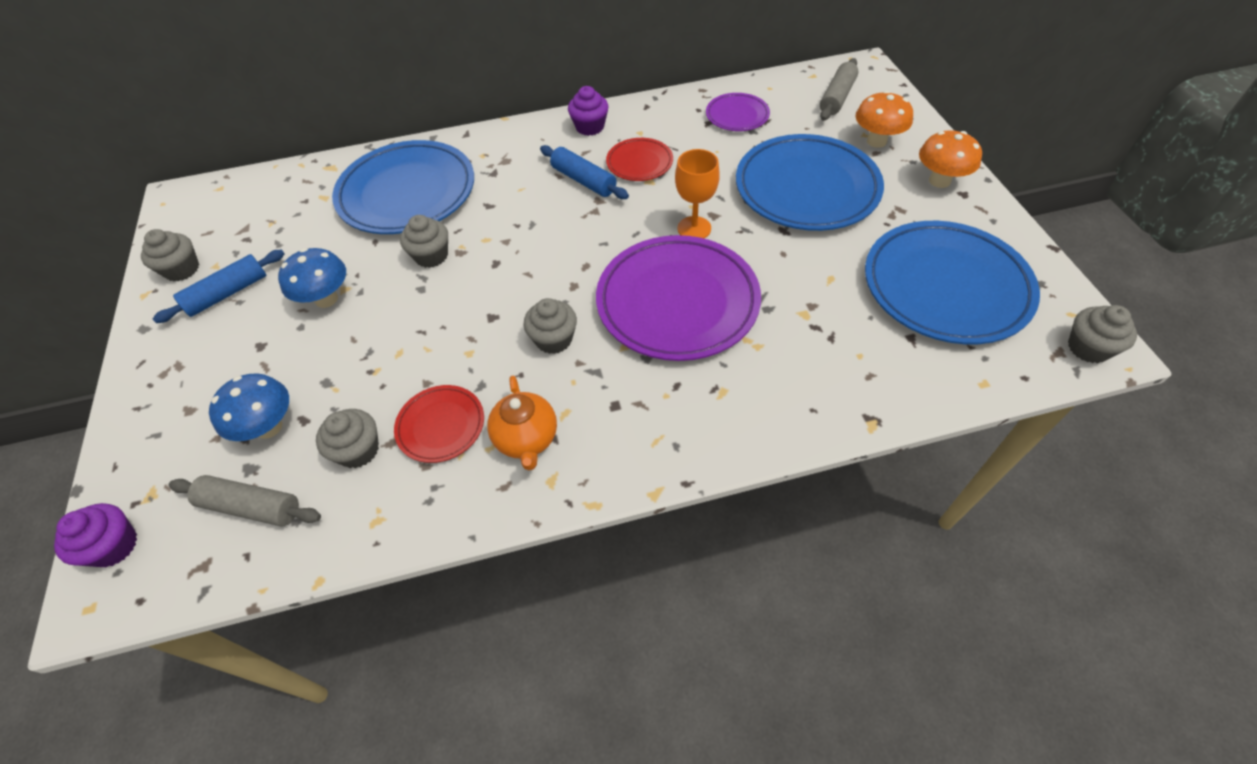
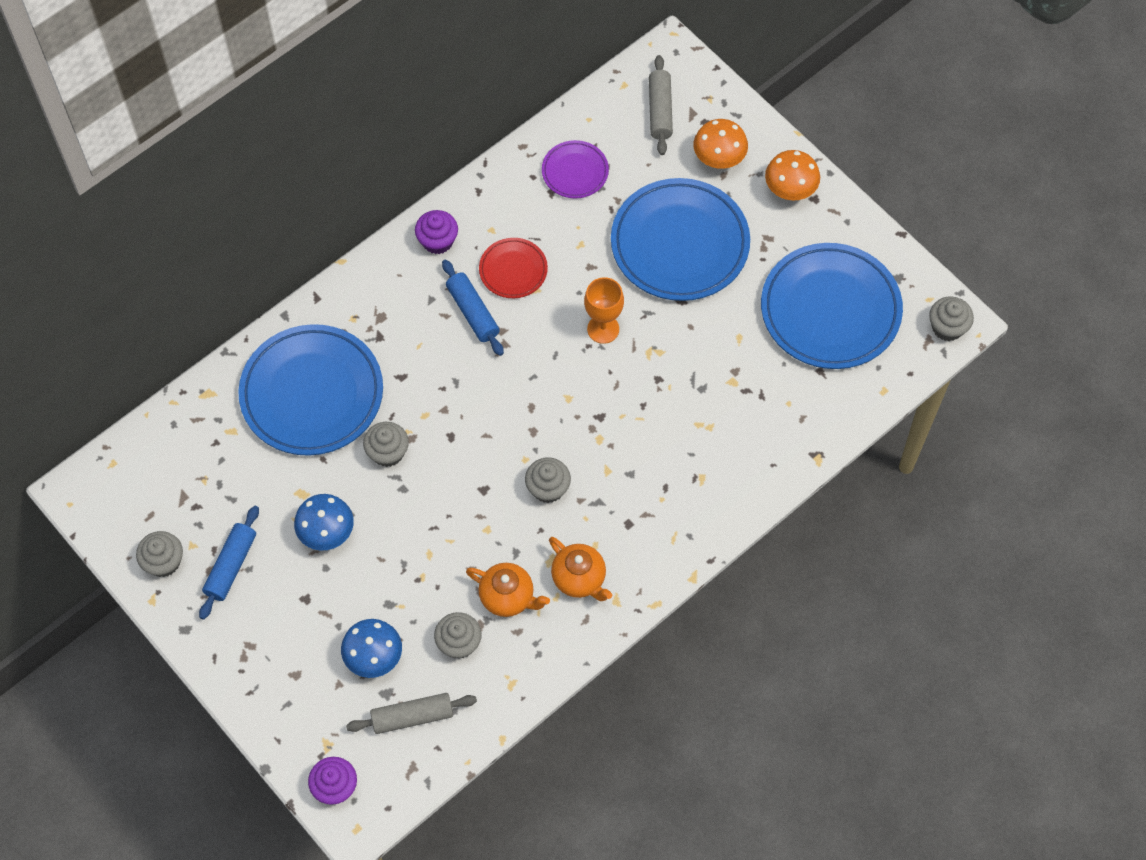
camera: 30 degrees left, 10 degrees up
red plate [394,385,484,463] -> orange teapot [466,563,550,617]
blue rolling pin [540,145,629,199] -> blue rolling pin turned 45 degrees clockwise [442,260,504,356]
purple plate [596,235,761,361] -> none

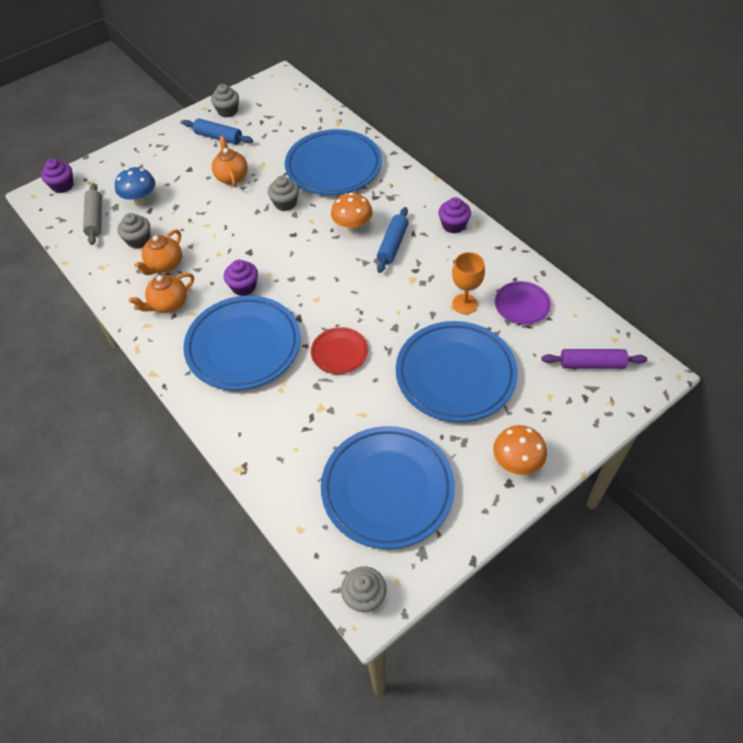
camera: 95 degrees right, 10 degrees down
blue mushroom [294,494,354,551] -> orange teapot [212,136,248,187]
blue rolling pin [442,260,504,356] -> blue rolling pin turned 45 degrees counterclockwise [377,207,408,273]
red plate [479,238,548,298] -> red plate moved to [311,327,368,374]
grey cupcake [525,457,571,503] -> purple cupcake [224,260,258,296]
orange goblet [584,277,624,344] -> orange goblet moved to [452,252,485,314]
grey rolling pin [649,55,673,155] -> purple rolling pin [542,349,647,369]
orange mushroom [694,119,748,169] -> orange mushroom moved to [331,193,373,233]
none -> blue plate [183,296,301,390]

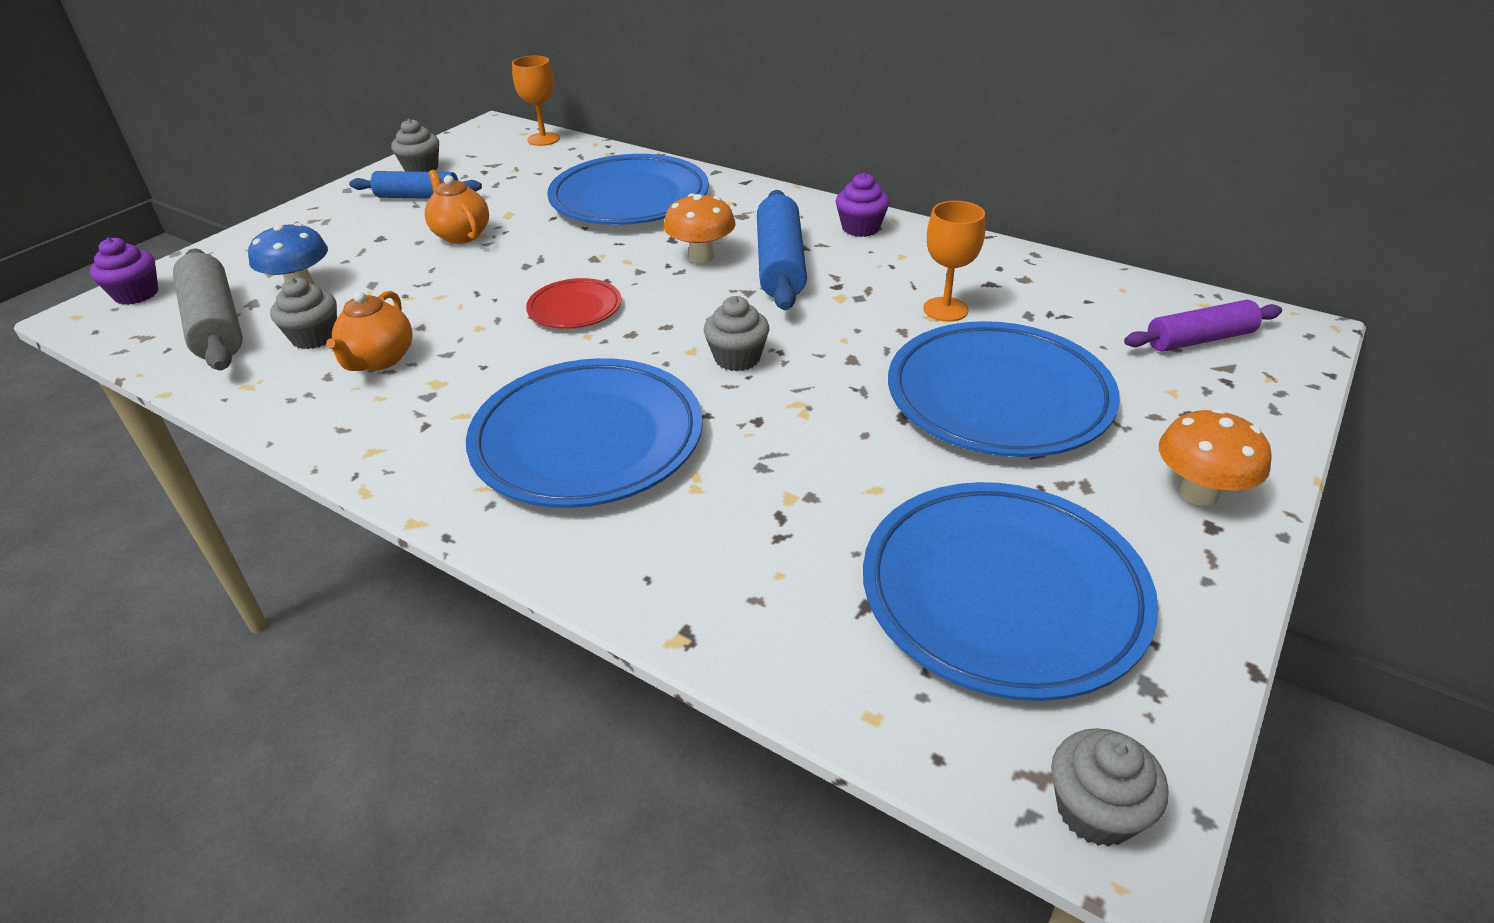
camera: 20 degrees left, 15 degrees down
grey rolling pin [83,183,102,245] -> grey rolling pin [173,249,243,370], size x1.50
orange teapot [129,273,194,313] -> none
purple cupcake [224,260,258,296] -> none
grey cupcake [268,176,299,211] -> grey cupcake moved to [704,296,769,371]
red plate [311,327,368,374] -> red plate moved to [526,278,621,329]
blue rolling pin [377,207,408,273] -> blue rolling pin [757,190,807,310], size x1.50
purple plate [495,281,551,325] -> none
none -> orange goblet [512,56,560,146]

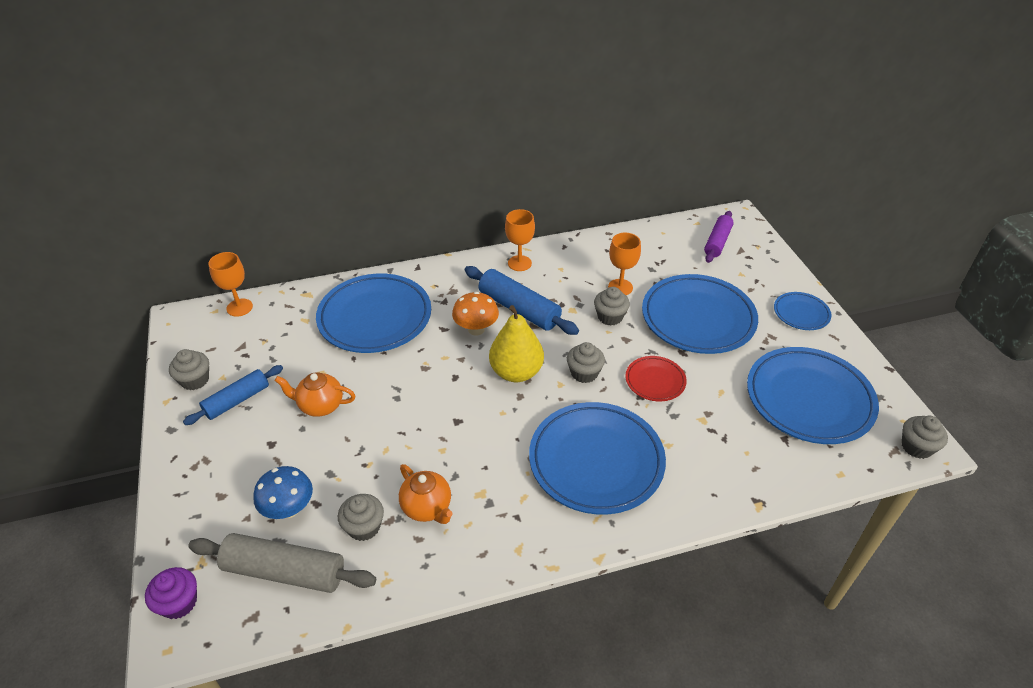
camera: 50 degrees left, 5 degrees up
red plate [526,278,621,329] -> red plate moved to [625,356,687,401]
purple cupcake [836,173,890,237] -> orange goblet [505,209,535,271]
orange mushroom [1159,408,1272,506] -> blue plate [774,292,831,330]
none -> yellow pear [489,305,544,382]
none -> grey cupcake [594,287,630,325]

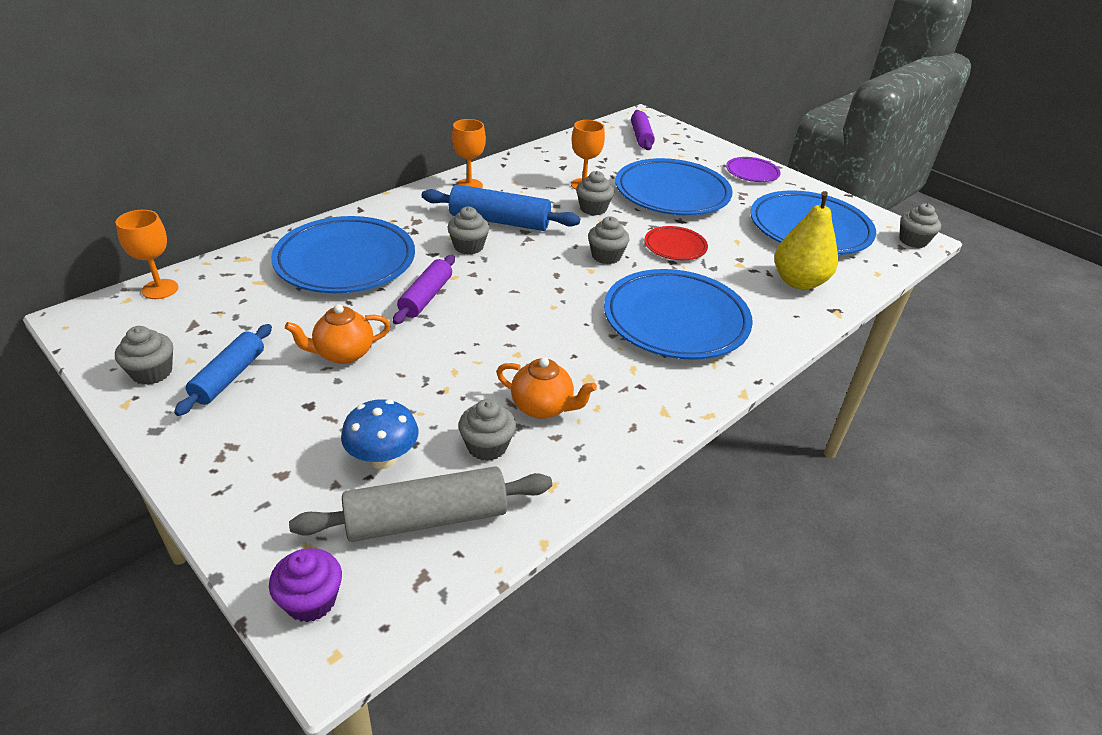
camera: 30 degrees left, 5 degrees down
orange mushroom [452,292,499,335] -> grey cupcake [447,207,489,255]
yellow pear [489,305,544,382] -> yellow pear moved to [774,191,838,290]
blue plate [774,292,831,330] -> purple plate [726,157,781,182]
none -> purple rolling pin [393,255,455,325]

